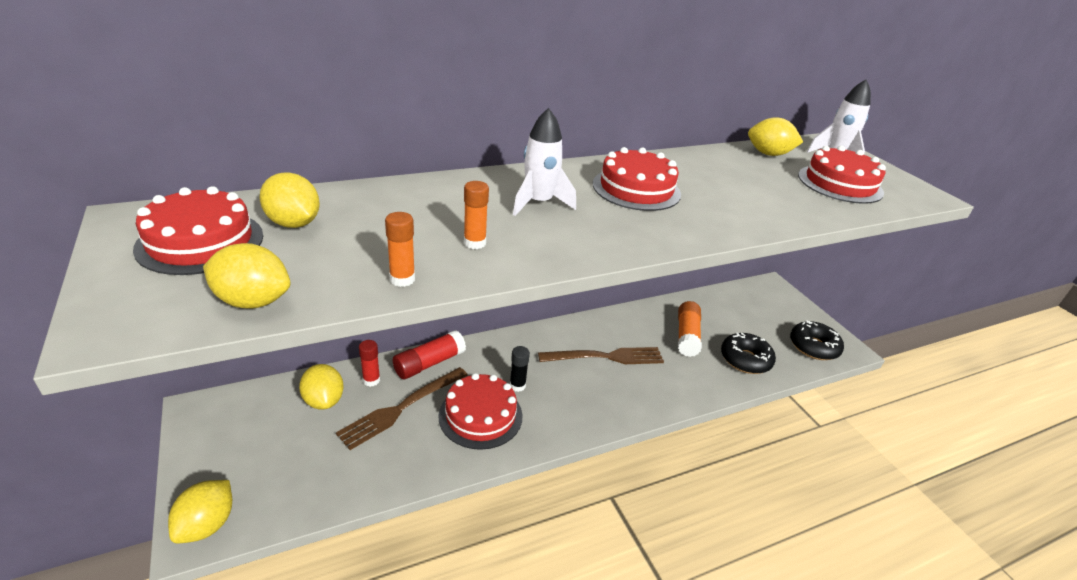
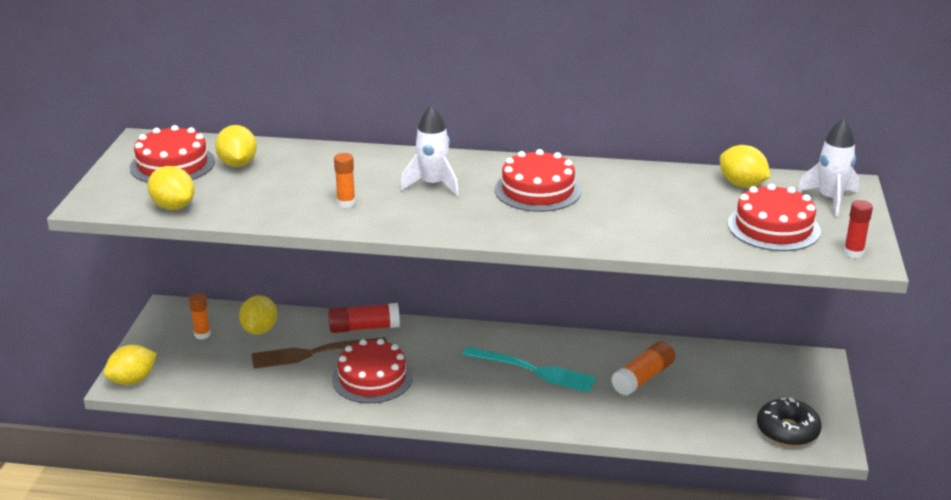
camera: 35 degrees right, 5 degrees down
red glue stick [359,340,380,387] -> red glue stick moved to [843,200,873,258]
orange glue stick [385,212,415,287] -> orange glue stick moved to [189,293,210,340]
black glue stick [510,346,530,392] -> none
brown fork [538,347,664,364] -> turquoise fork [462,346,596,392]
black donut [721,333,776,374] -> none

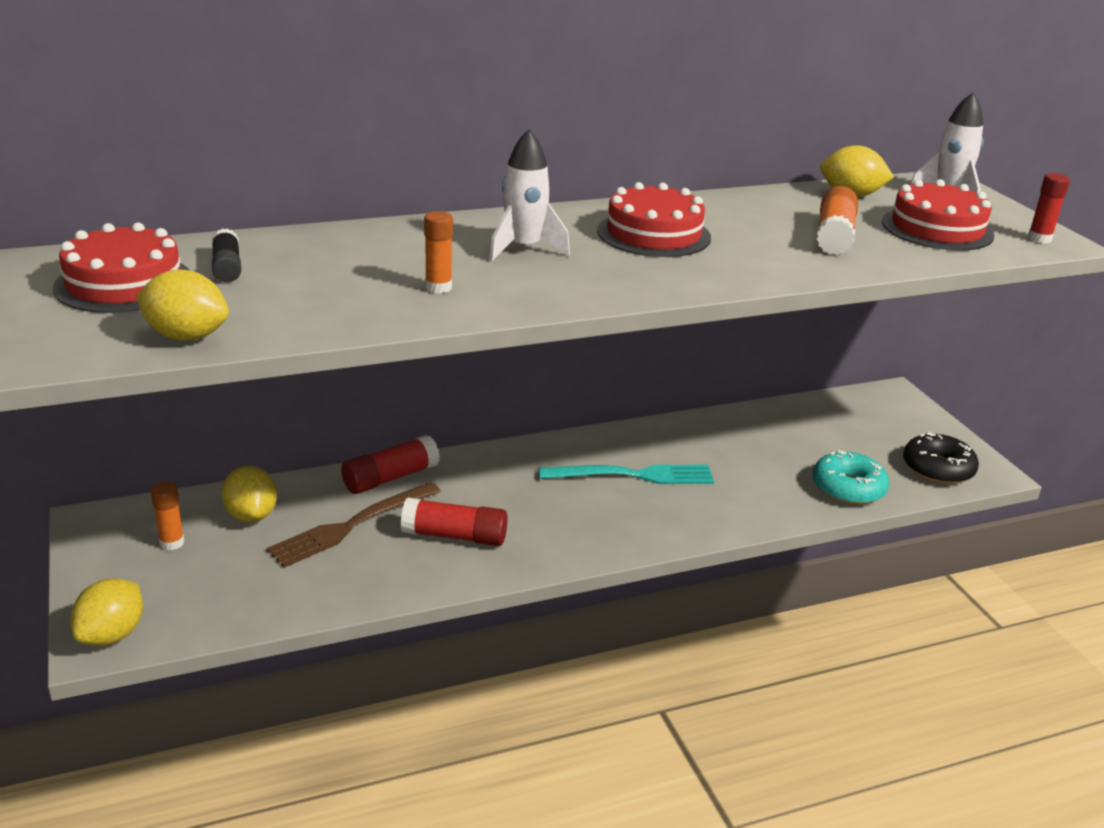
camera: 30 degrees left, 0 degrees up
yellow lemon [215,125,257,167] -> black glue stick [212,228,241,282]
red cake [332,339,413,403] -> red glue stick [401,498,508,546]
orange glue stick [611,341,675,396] -> orange glue stick moved to [816,186,858,255]
none -> turquoise donut [813,450,889,505]

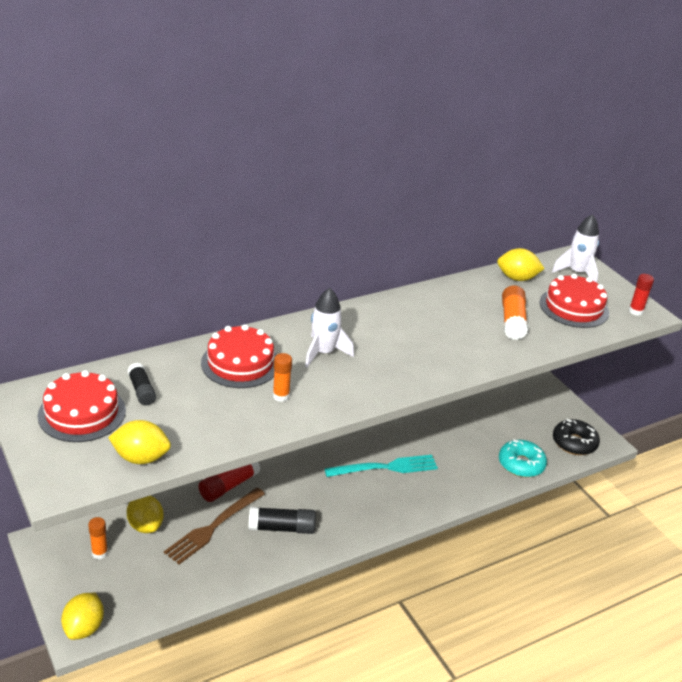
camera: 10 degrees left, 5 degrees up
red glue stick [401,498,508,546] -> black glue stick [249,507,316,534]
red cake [597,182,711,257] -> red cake moved to [201,324,277,388]

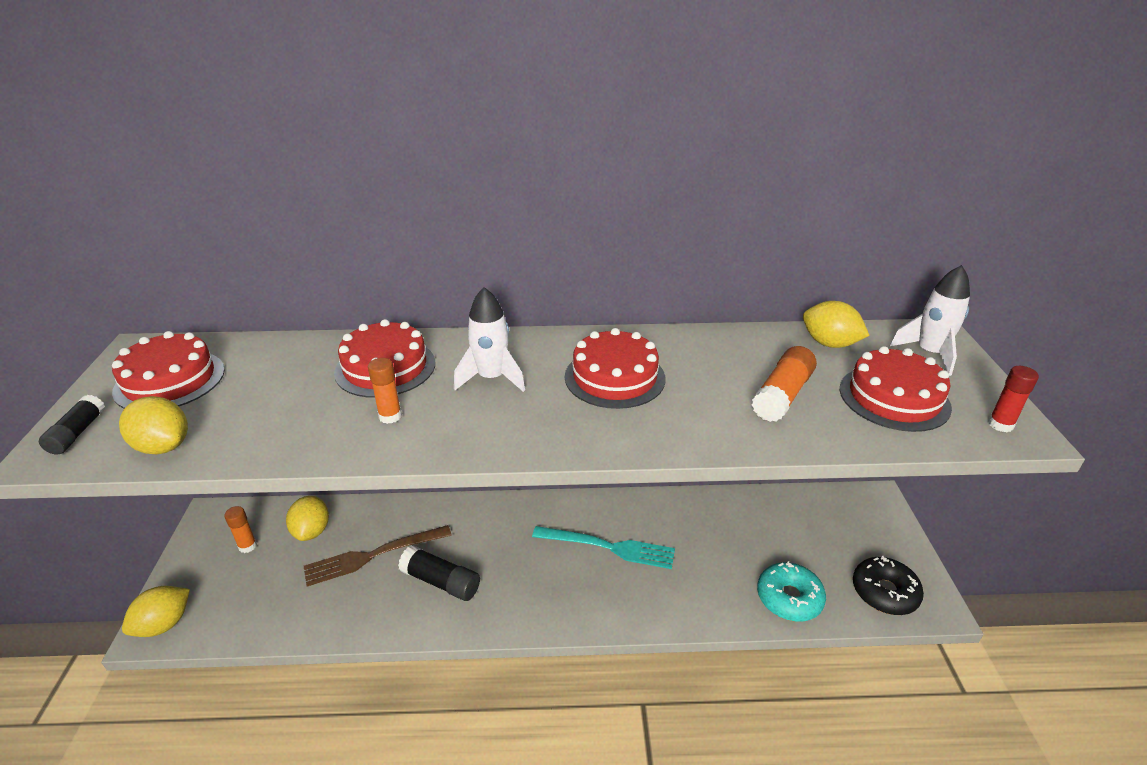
camera: 30 degrees right, 0 degrees up
black glue stick [128,363,156,405] -> black glue stick moved to [39,395,105,455]
red glue stick [198,462,260,502] -> none
none -> red cake [565,328,666,409]

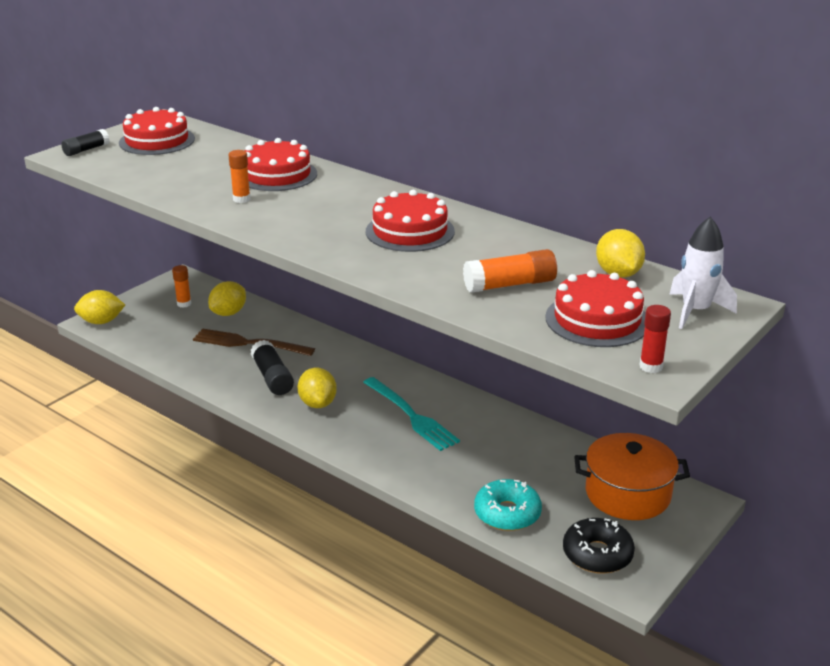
camera: 40 degrees right, 5 degrees down
yellow lemon [119,396,188,454] -> yellow lemon moved to [298,368,337,408]
white rocket [454,287,525,392] -> none
none -> orange pot [574,433,690,520]

